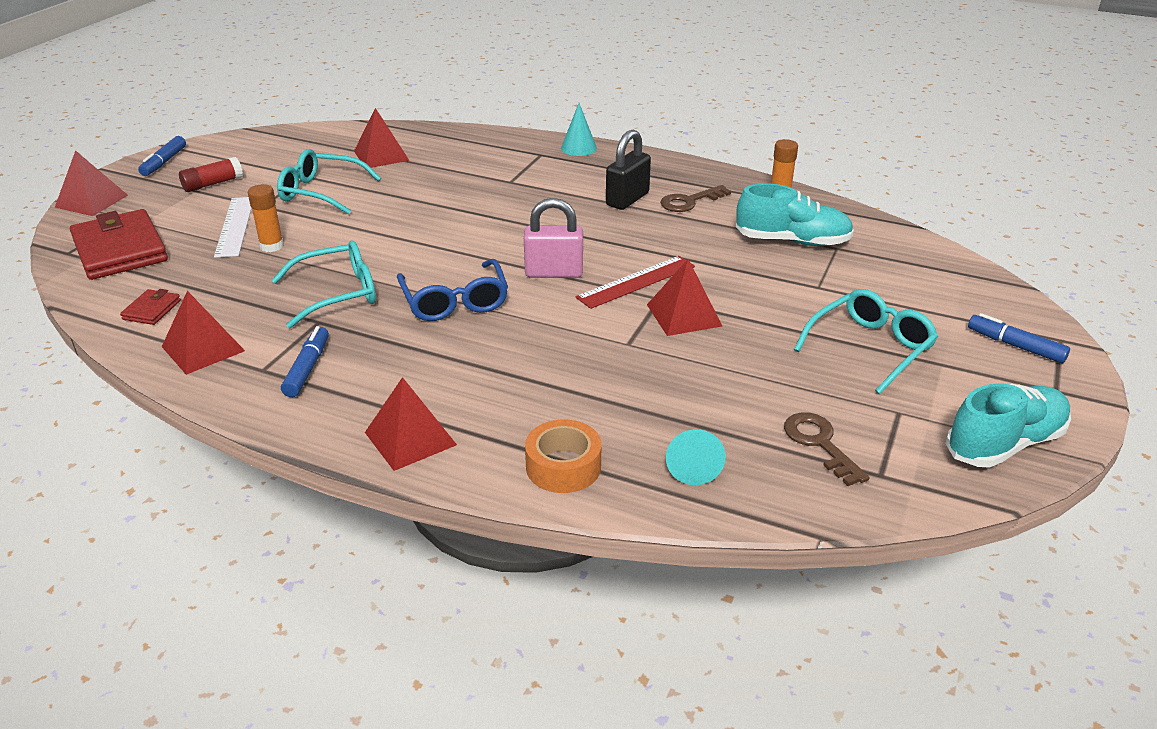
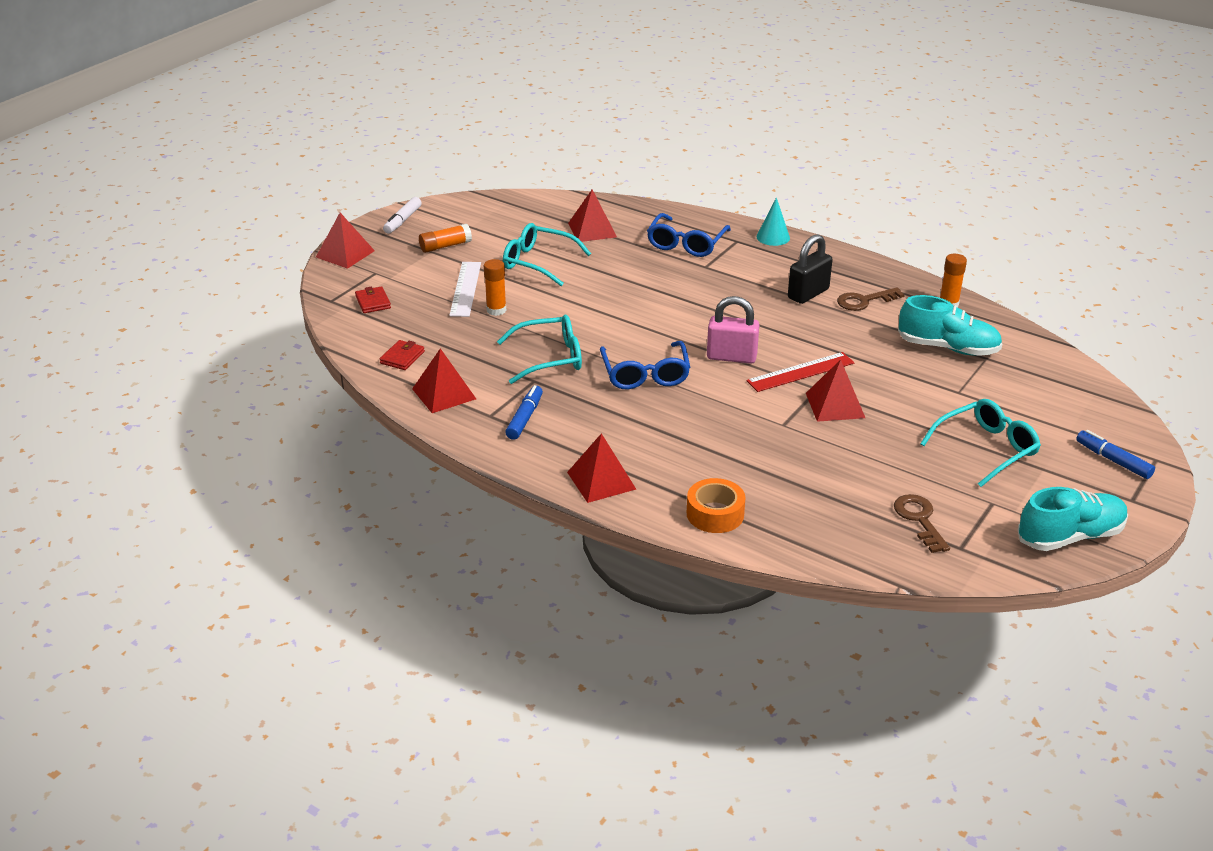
camera: 10 degrees right, 0 degrees up
red wallet [70,209,168,280] -> red wallet [355,286,391,313], size x0.45
blue marker [138,136,186,176] -> white marker [383,197,422,234]
red glue stick [179,157,243,192] -> orange glue stick [419,224,472,253]
turquoise cone [666,429,726,485] -> none
none -> blue glasses [647,213,731,257]

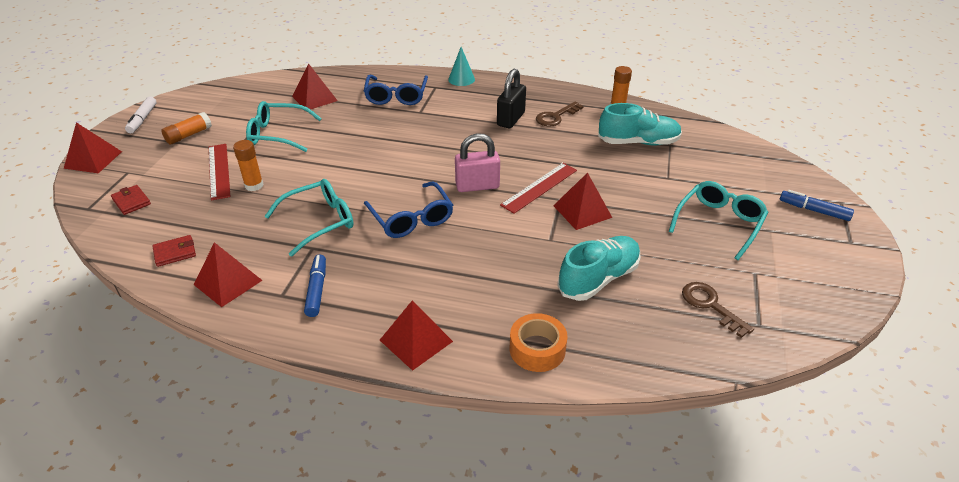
camera: 20 degrees left, 5 degrees up
red wallet [380,340,425,370] -> red wallet turned 60 degrees clockwise [152,235,196,267]
white ruler [449,262,481,317] -> red ruler [209,144,231,200]
turquoise shoe [1018,487,1128,551] -> turquoise shoe moved to [557,236,641,301]

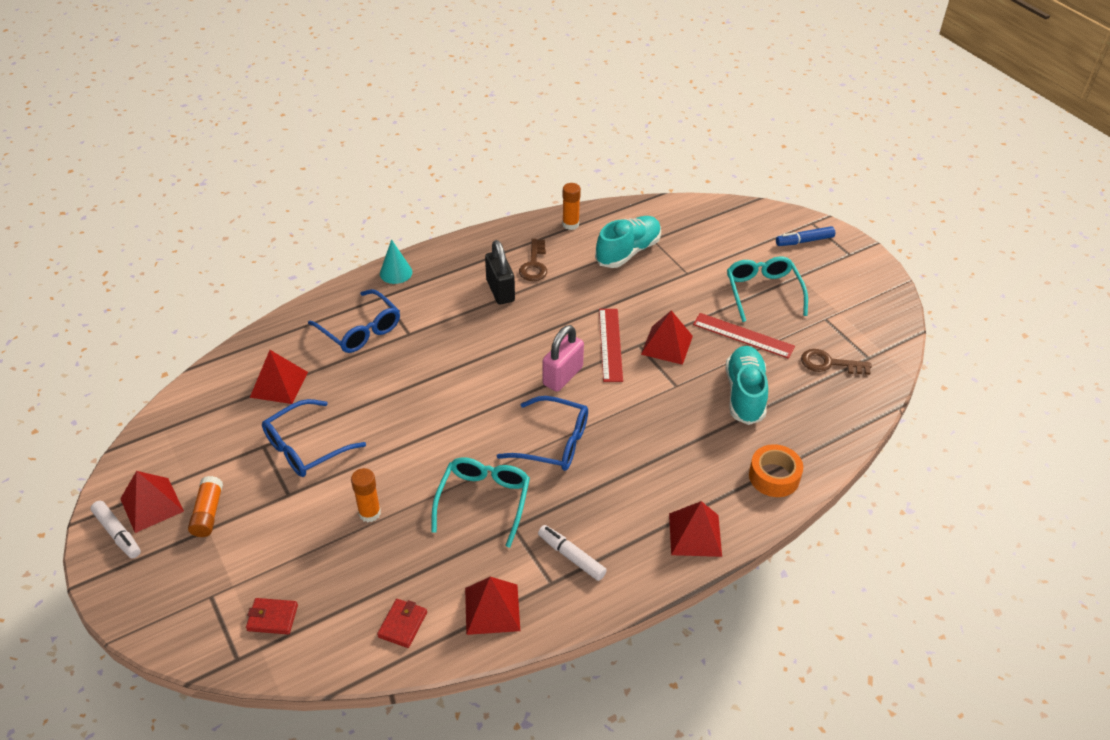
camera: 45 degrees left, 5 degrees up
red pyramid [64,122,122,173] -> red pyramid moved to [120,471,184,533]
red ruler [209,144,231,200] -> red ruler moved to [693,313,795,359]
turquoise glasses [246,101,322,152] -> blue glasses [262,399,366,477]
blue marker [304,254,326,317] -> white marker [538,525,607,581]

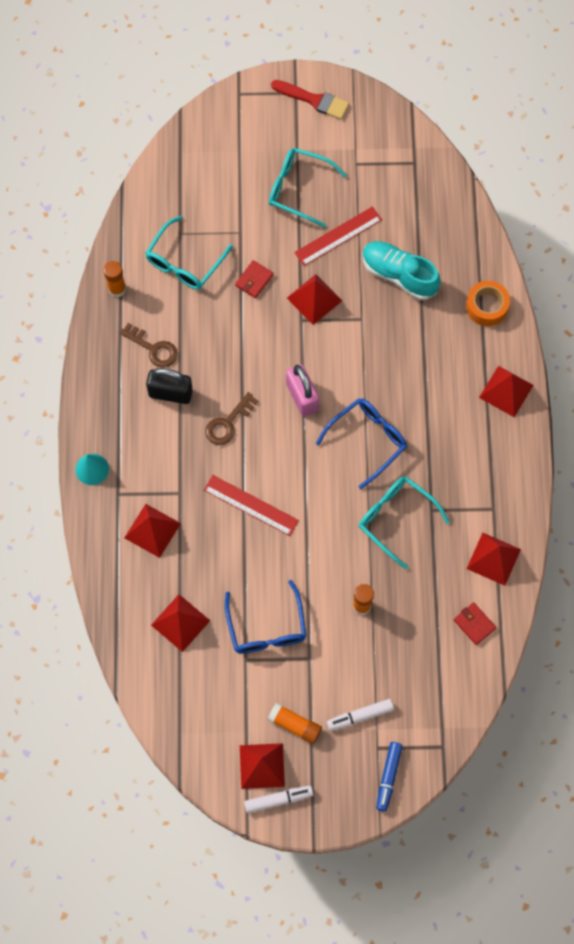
camera: 60 degrees left, 25 degrees up
red wallet [246,598,298,634] -> red wallet moved to [235,260,273,298]
blue glasses [308,289,400,353] -> red pyramid [124,504,181,558]
white marker [538,525,607,581] -> white marker moved to [327,699,394,731]
turquoise shoe [595,216,661,268] -> turquoise glasses [145,216,233,290]
red ruler [599,309,623,382] -> red ruler moved to [204,475,299,536]
blue marker [776,226,835,246] -> blue marker moved to [376,742,402,812]
brown key [801,349,872,375] -> brown key moved to [205,392,258,445]
none -> red brush [271,80,349,119]

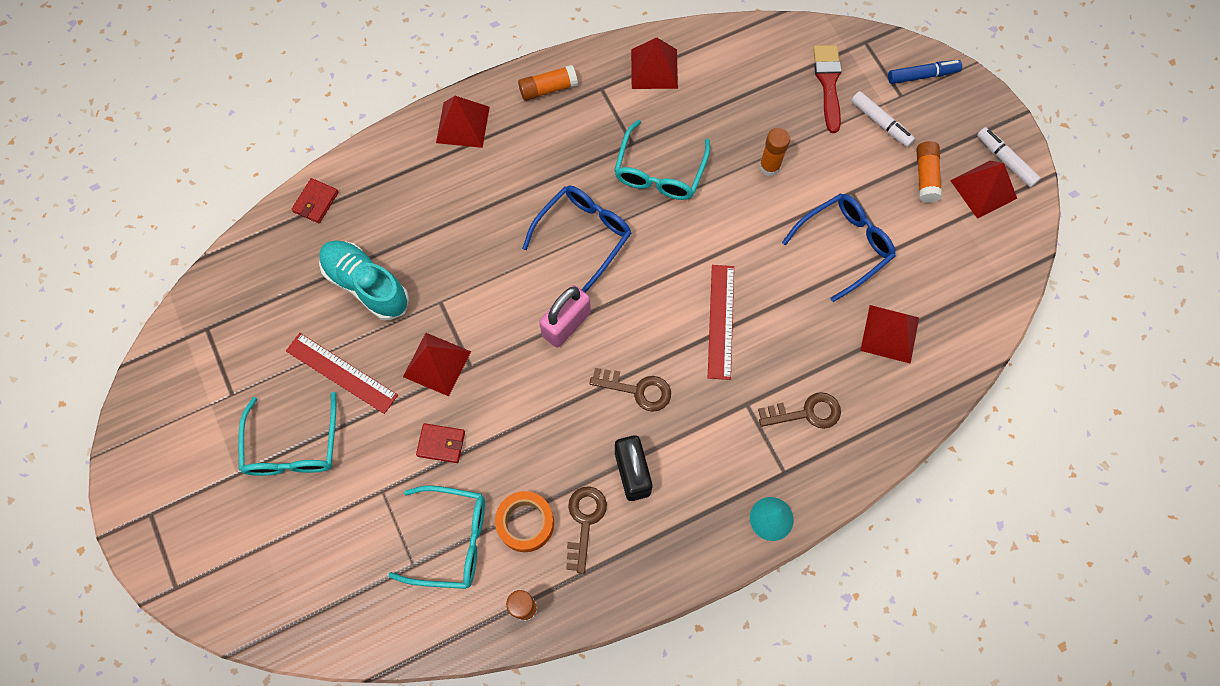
camera: 115 degrees left, 0 degrees up
red pyramid [124,504,181,558] -> brown key [758,392,841,429]
red brush [271,80,349,119] -> red brush moved to [813,45,842,133]
blue glasses [316,398,407,489] -> blue glasses turned 105 degrees clockwise [522,186,631,293]
turquoise shoe [362,241,440,300] -> turquoise shoe turned 120 degrees clockwise [319,240,409,321]
red wallet [454,602,496,645] -> red wallet moved to [292,178,339,223]
orange tape [466,281,510,326] -> orange tape moved to [495,491,554,552]
none -> orange glue stick [518,65,578,101]

